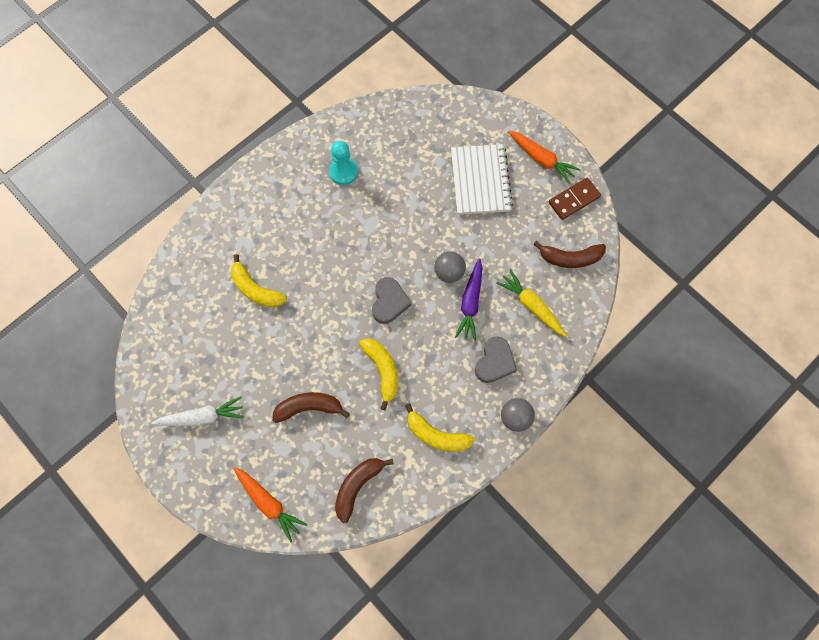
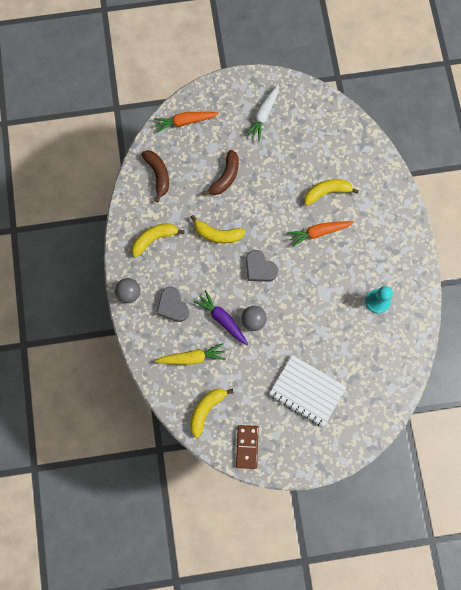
camera: 125 degrees right, 5 degrees up
orange carrot [508,131,581,184] -> orange carrot moved to [287,221,354,247]
brown banana [533,241,606,268] -> yellow banana [190,389,234,438]

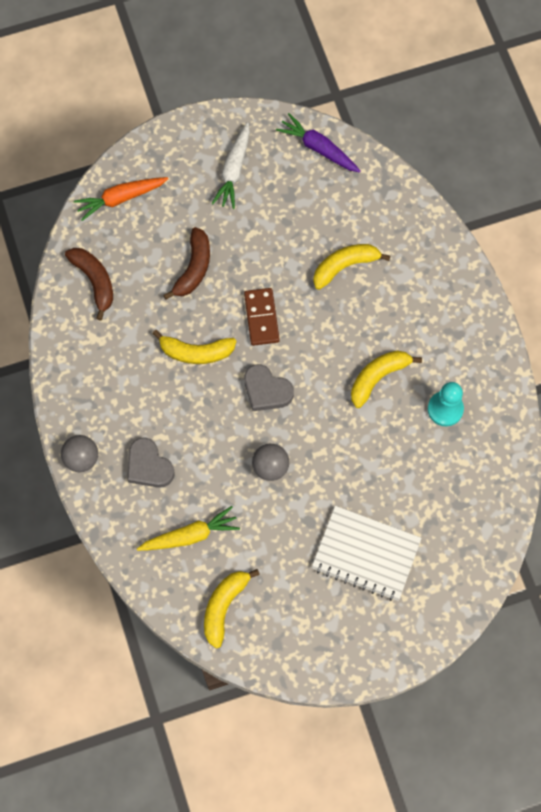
camera: 10 degrees left, 5 degrees down
yellow banana [131,223,185,258] -> yellow banana moved to [351,350,422,408]
purple carrot [194,290,248,345] -> purple carrot moved to [276,113,361,173]
brown domino [236,425,258,469] -> brown domino moved to [244,288,280,346]
orange carrot [287,221,354,247] -> none

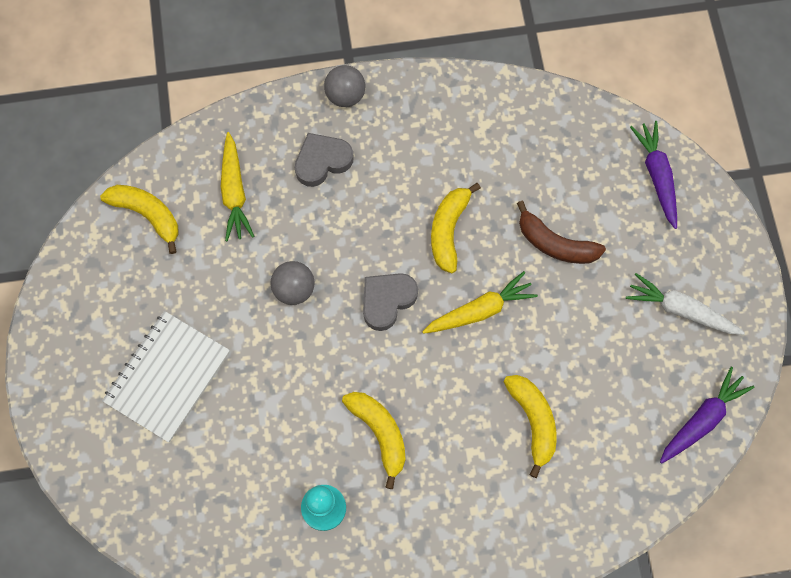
camera: 100 degrees right, 0 degrees up
brown banana [65,248,113,321] -> none
orange carrot [74,177,168,221] -> purple carrot [630,121,677,229]
brown domino [244,288,280,346] -> yellow carrot [422,271,538,334]

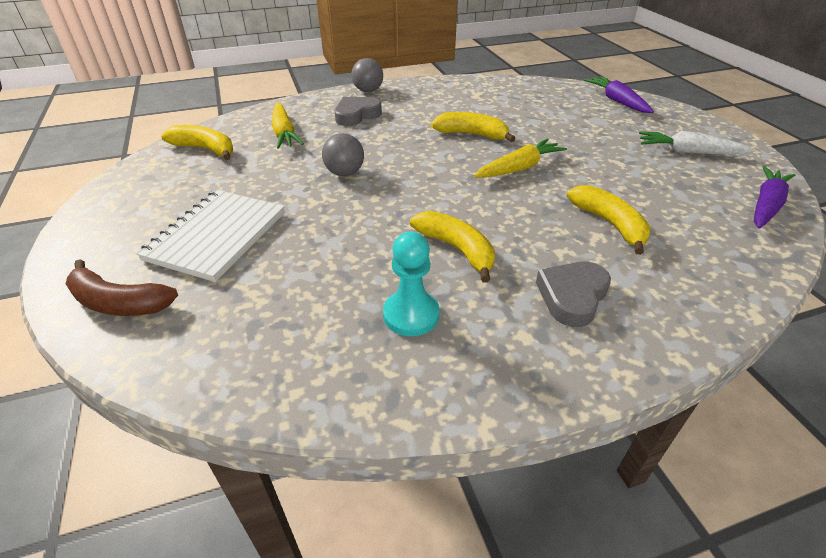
camera: 10 degrees left, 30 degrees down
grey heart [363,273,418,331] -> grey heart moved to [536,261,611,327]
yellow banana [431,183,481,273] -> yellow banana turned 105 degrees clockwise [431,112,516,142]
brown banana [517,201,606,264] -> brown banana moved to [66,259,178,316]

